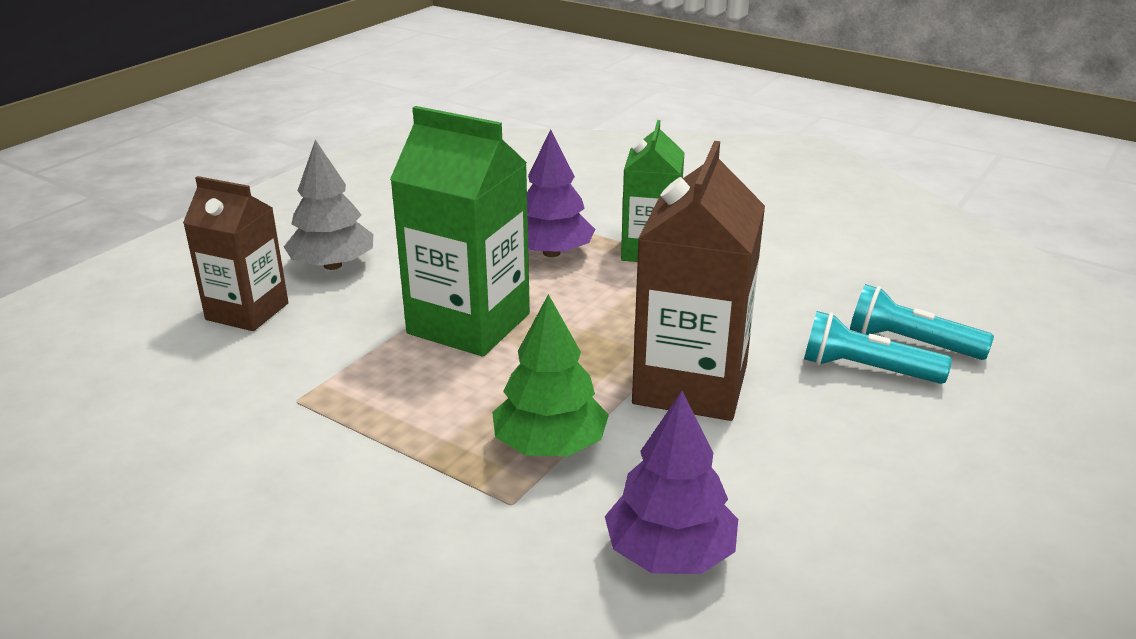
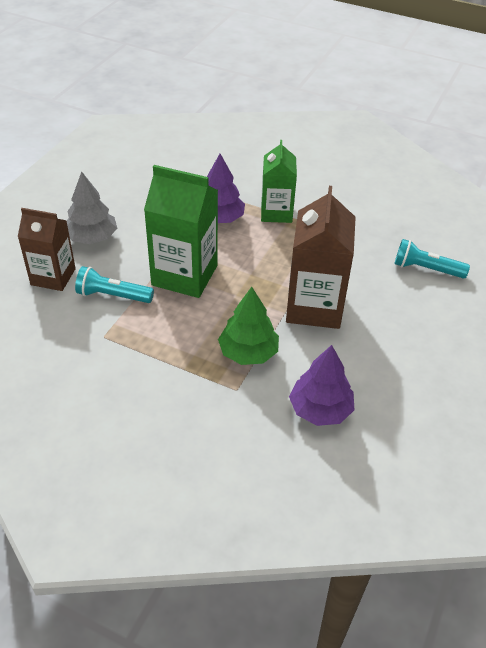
camera: 10 degrees left, 15 degrees up
turquoise flashlight [804,311,952,384] -> turquoise flashlight moved to [75,266,154,303]

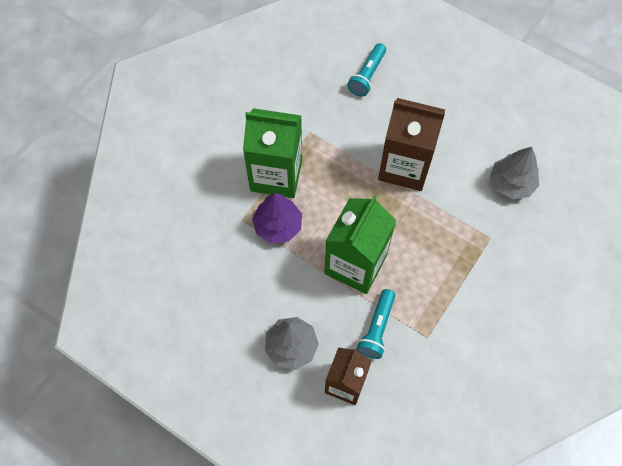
camera: 80 degrees left, 20 degrees up
green tree [218,287,279,365] -> none
green carton [261,140,297,223] -> green carton [243,108,302,198], size x1.52
purple tree [289,345,355,426] -> grey tree [490,147,539,199]

